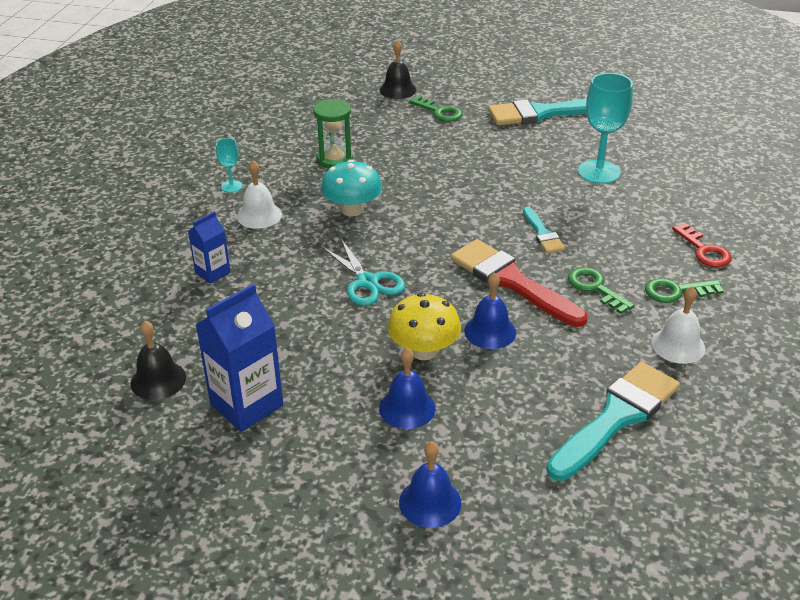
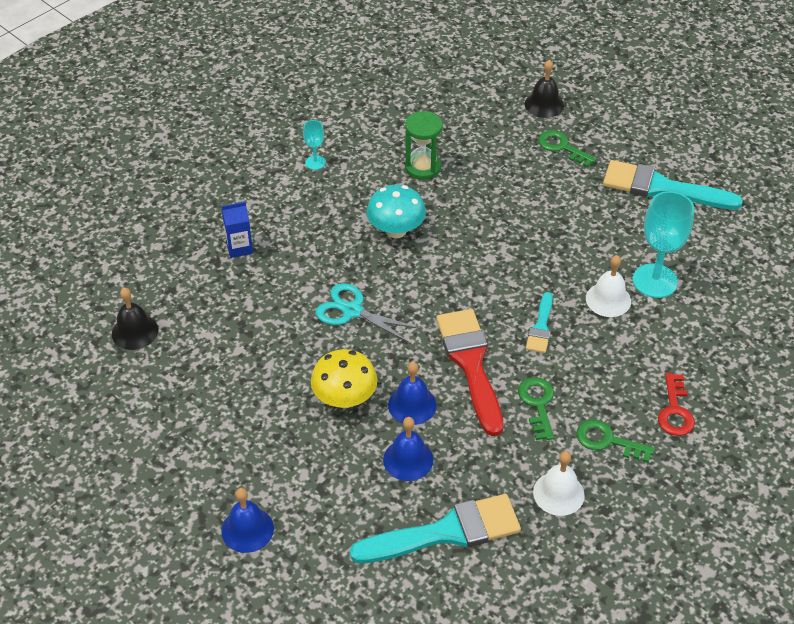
camera: 30 degrees right, 10 degrees up
blue carton [196,284,283,432] -> none
white bell [237,160,282,229] -> white bell moved to [586,255,631,317]
turquoise scissors [321,239,405,306] -> turquoise scissors turned 120 degrees clockwise [316,283,421,343]
blue bell [379,348,436,429] -> blue bell moved to [383,417,433,481]
green key [409,96,462,122] -> green key turned 150 degrees clockwise [538,130,596,167]

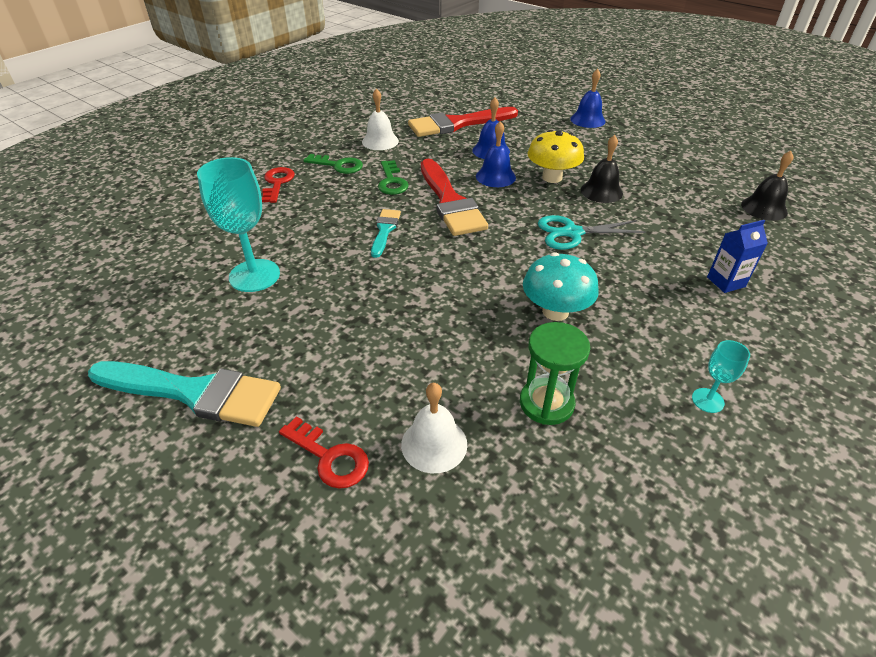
camera: 175 degrees right, 5 degrees down
turquoise scissors [316,283,421,343] -> turquoise scissors turned 150 degrees clockwise [538,215,646,250]
turquoise brush [350,494,521,563] -> red brush [408,107,518,137]
black bell [525,60,564,118] -> black bell moved to [581,135,623,203]
green key [538,130,596,167] -> red key [279,416,369,489]
white bell [586,255,631,317] -> white bell moved to [401,383,467,473]

